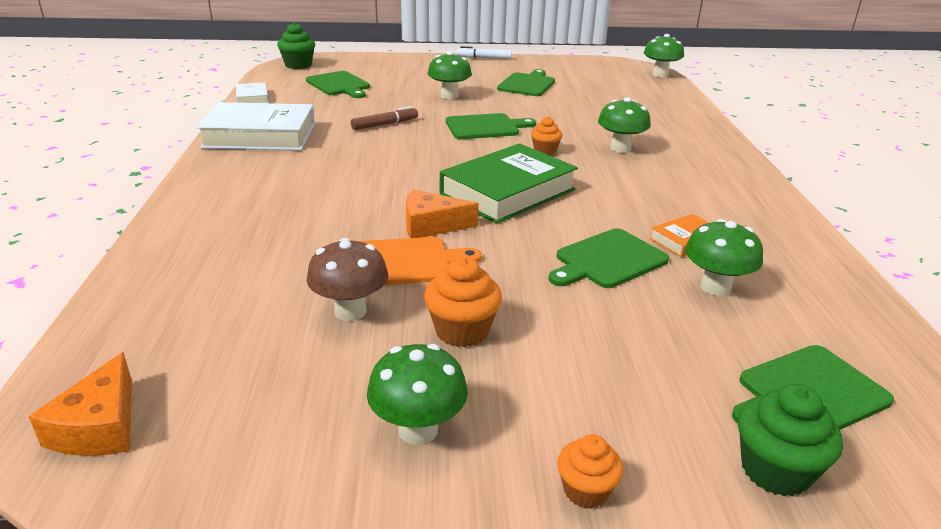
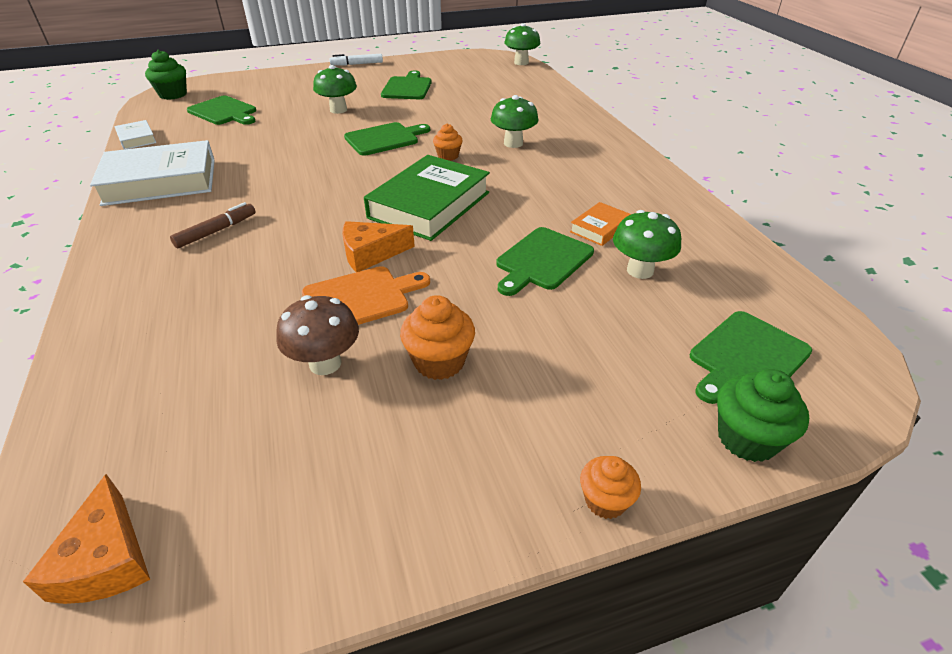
camera: 15 degrees left, 10 degrees up
brown marker [351,106,418,130] -> brown marker moved to [170,202,255,248]
green mushroom [367,344,468,445] -> none

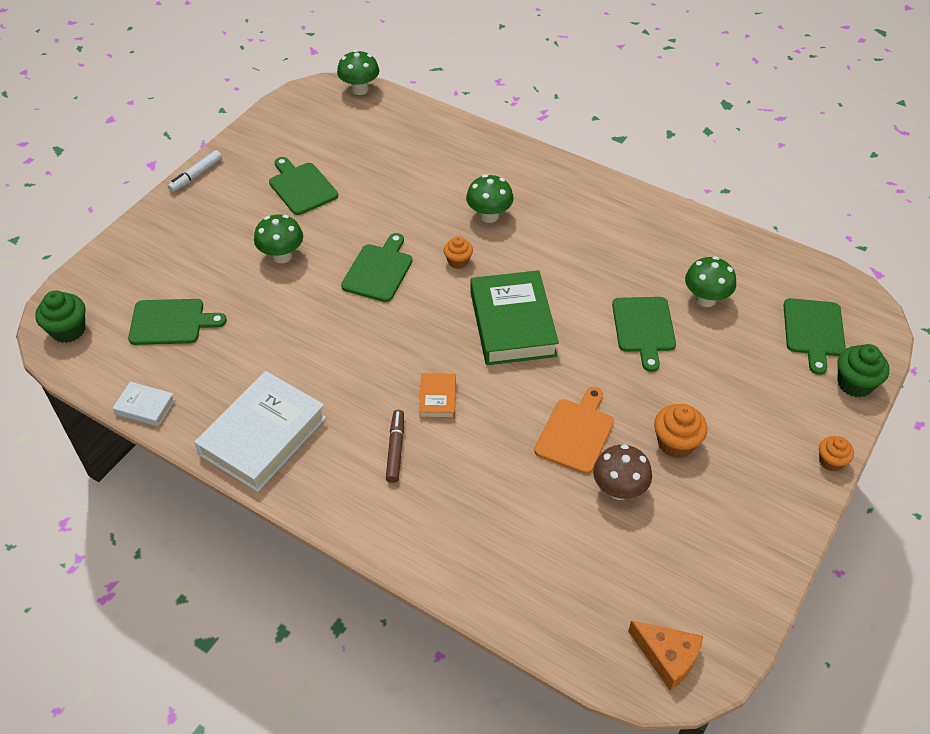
camera: 40 degrees left, 10 degrees up
orange cheese [342,221,415,272] -> none
orange book [570,202,631,246] -> orange book moved to [419,373,456,419]

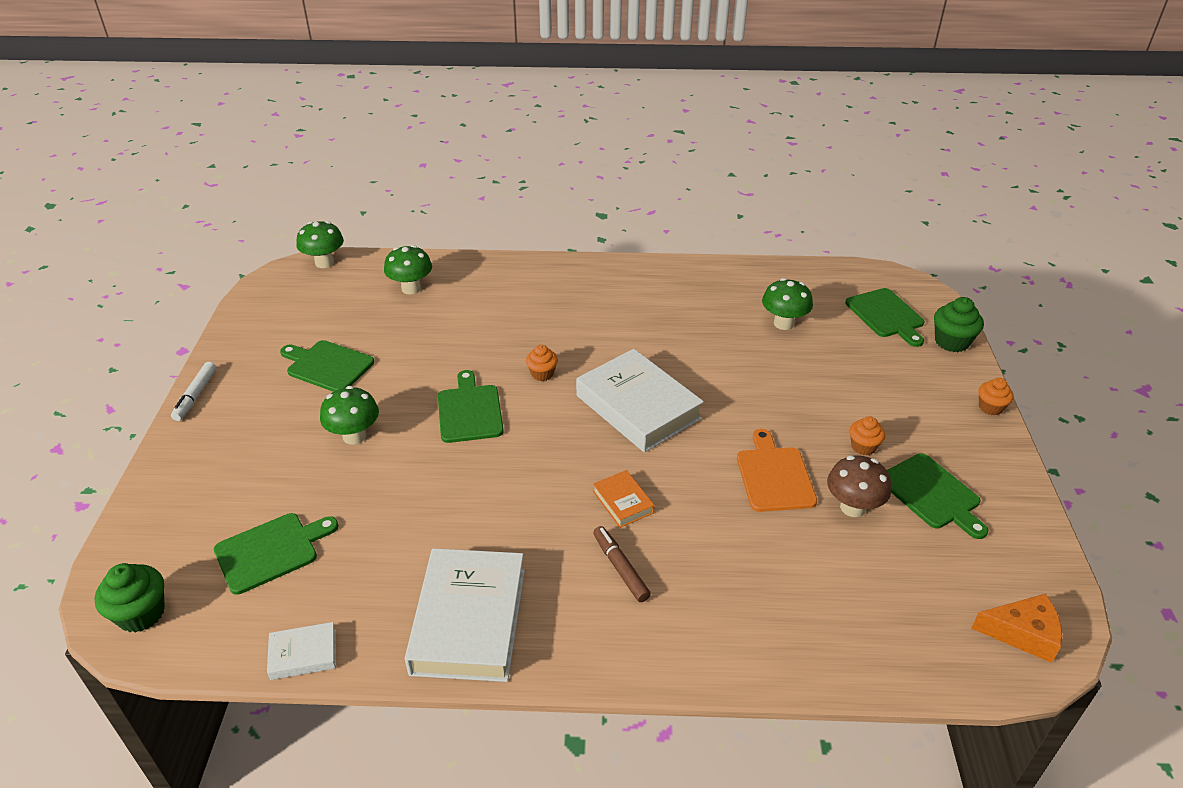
camera: 30 degrees left, 10 degrees down
green mushroom [466,174,514,223] -> green mushroom moved to [384,245,432,295]
green book [470,270,559,365] -> white book [576,349,704,452]
green cutting board [612,297,676,372] -> green cutting board moved to [887,453,988,539]
orange cupcake [654,404,707,458] -> orange cupcake [849,416,885,456], size x0.65

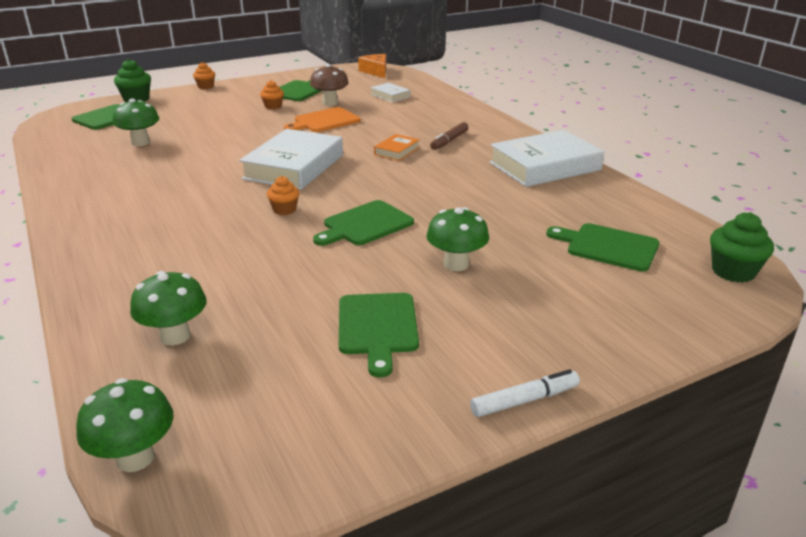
camera: 120 degrees left, 10 degrees down
white book [267,622,336,680] -> white book moved to [370,83,410,102]

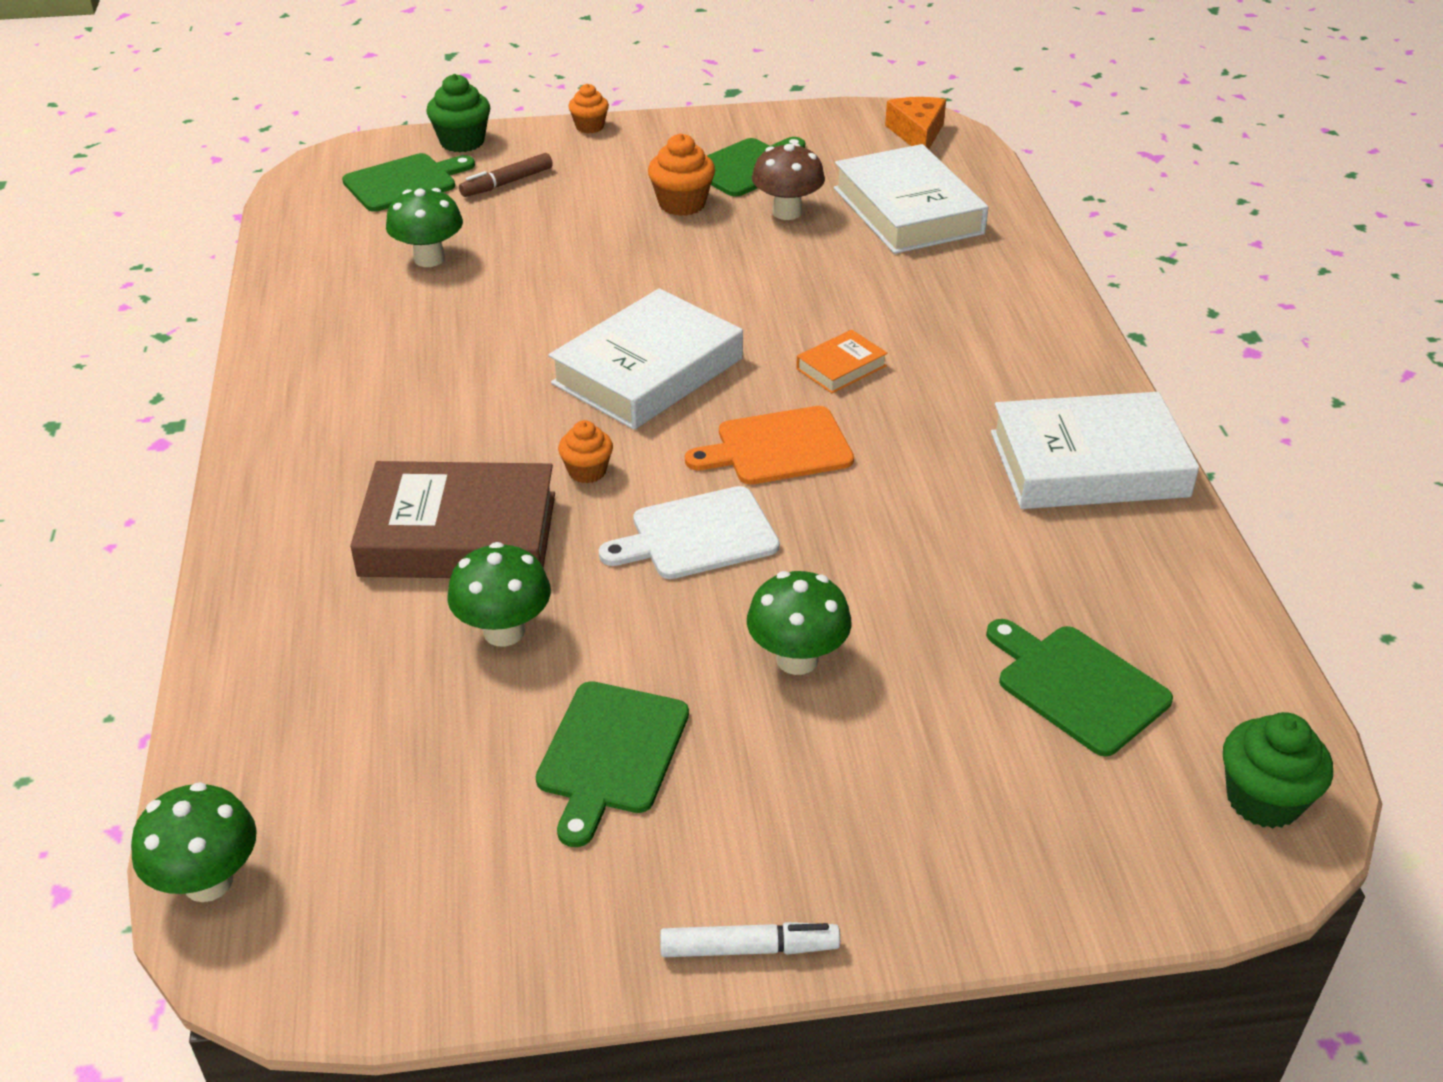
camera: 20 degrees right, 10 degrees up
green mushroom [130,271,206,345] -> green mushroom moved to [447,542,551,646]
orange cupcake [260,80,284,110] -> orange cupcake [648,134,715,216], size x1.54
orange cutting board [284,107,361,132] -> orange cutting board moved to [685,406,854,485]
green cutting board [313,200,414,246] -> white cutting board [599,486,780,579]
white book [370,83,410,102] -> white book [834,144,988,254], size x2.14
brown marker [430,122,468,150] -> brown marker moved to [459,153,553,197]
none -> brown book [350,461,555,578]

